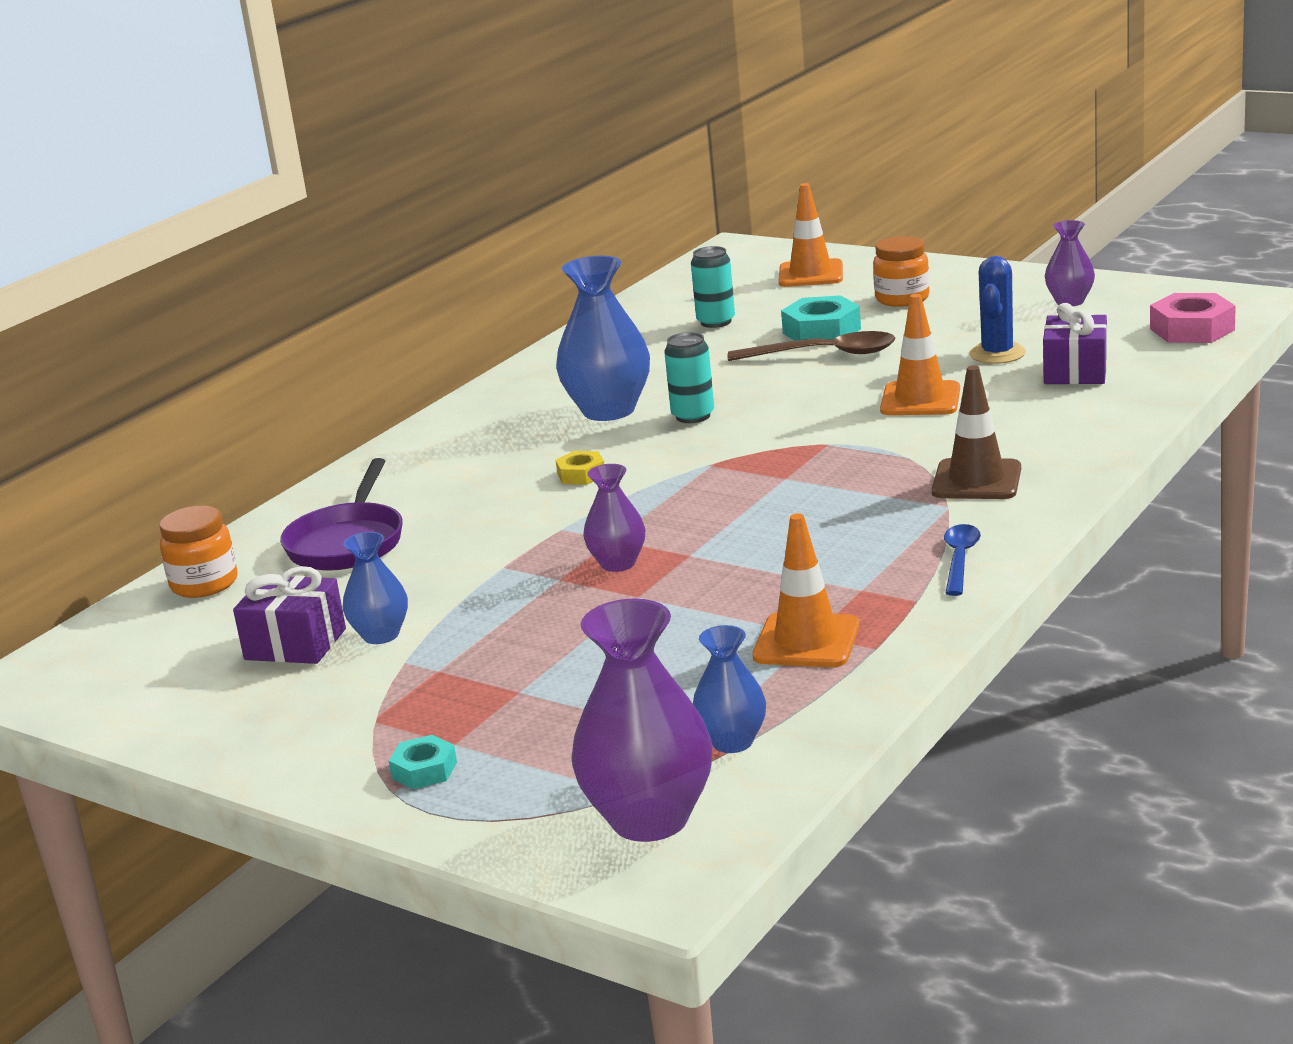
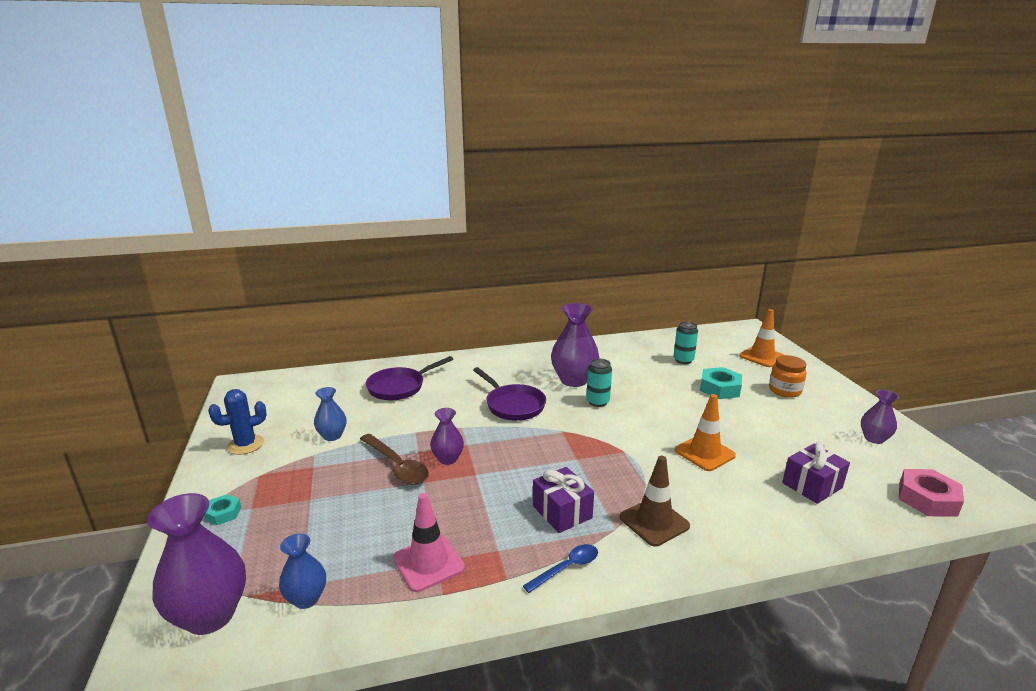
camera: 40 degrees right, 0 degrees up
orange jar [159,506,238,598] -> none
purple gift [233,566,346,664] -> purple gift moved to [533,467,594,533]
blue vase [556,256,650,421] -> purple vase [551,303,599,387]
yellow nut [556,451,604,485] -> purple pan [473,367,546,421]
brown spoon [728,331,896,361] -> brown spoon moved to [360,434,429,485]
orange traffic cone [752,513,860,667] -> pink traffic cone [393,493,465,592]
blue cactus [970,256,1026,364] -> blue cactus moved to [208,389,267,455]

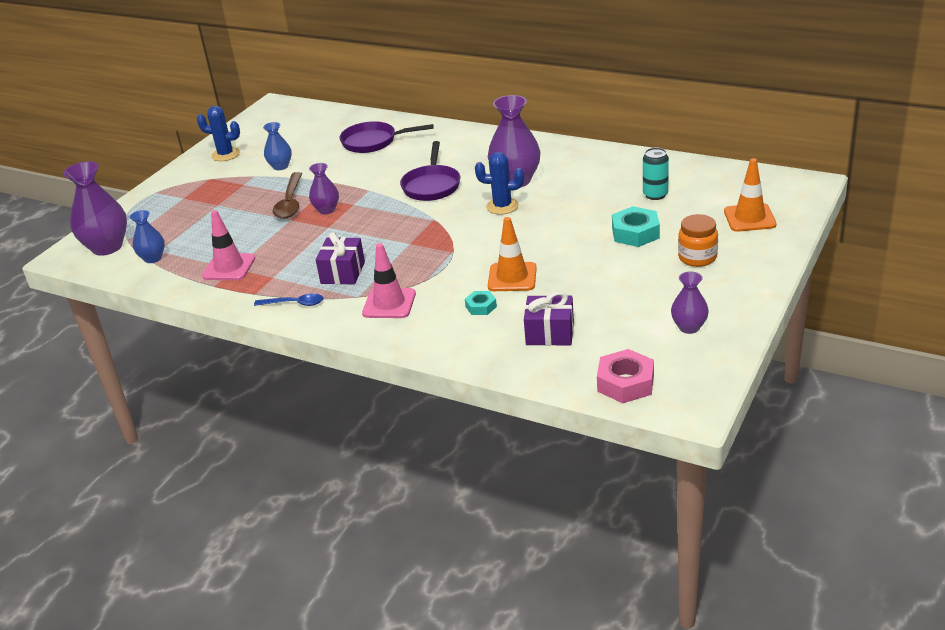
camera: 45 degrees right, 10 degrees up
turquoise nut [204,494,241,525] -> turquoise nut moved to [465,291,497,315]
turquoise can [586,359,612,407] -> blue cactus [475,152,524,215]
brown traffic cone [620,456,690,547] -> pink traffic cone [362,243,416,318]

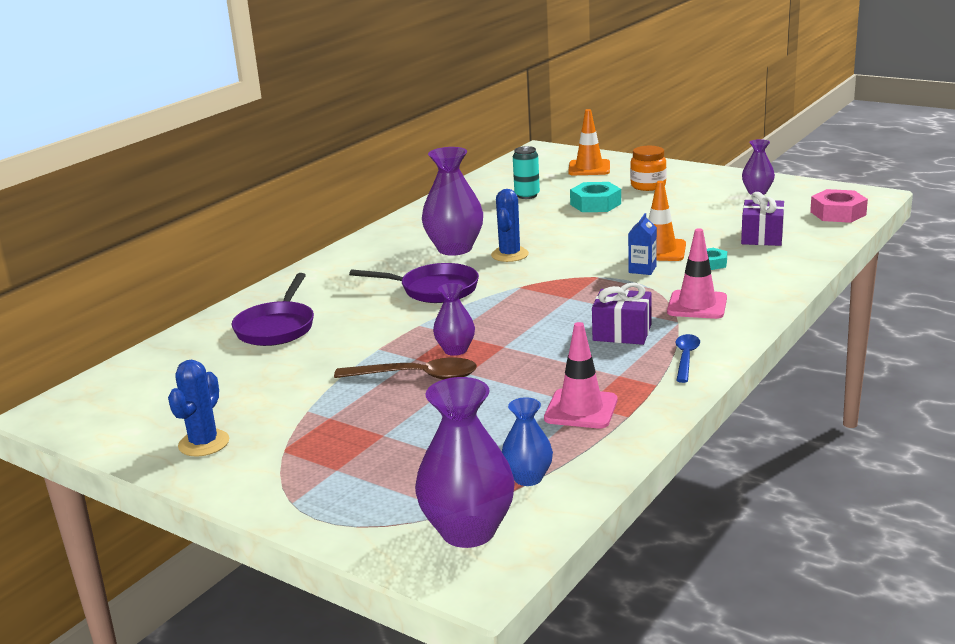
camera: 85 degrees left, 10 degrees down
blue vase [263,122,292,170] -> none
none -> blue carton [628,213,657,275]

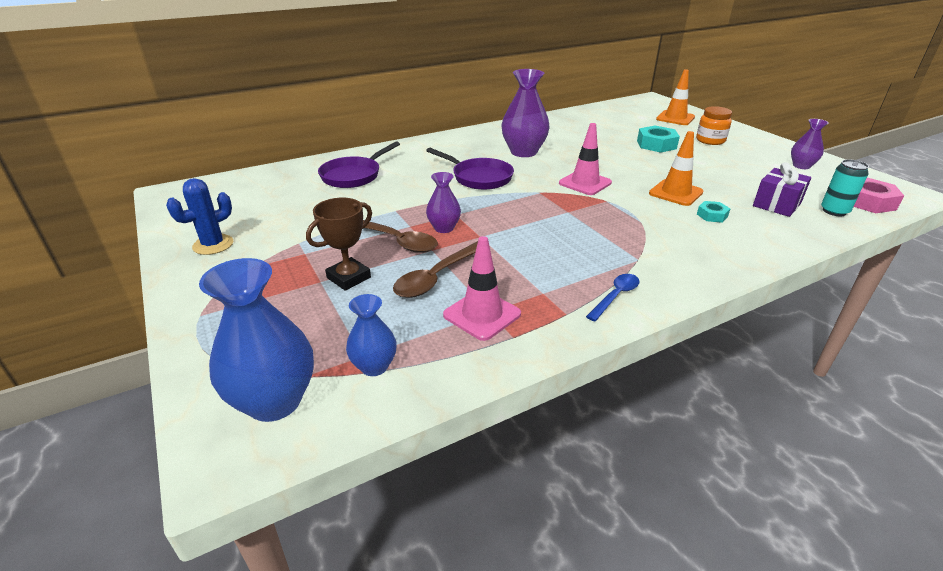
camera: 25 degrees right, 10 degrees up
purple vase [415,377,515,548] -> blue vase [199,258,314,422]
blue cactus [491,189,529,262] -> none
turquoise can [513,146,540,199] -> turquoise can moved to [821,159,869,216]
purple gift [592,282,651,345] -> none
blue carton [628,213,657,275] -> none
pink traffic cone [667,228,727,319] -> pink traffic cone moved to [559,123,612,195]
none -> brown trophy [306,198,372,291]
none -> brown spoon [393,241,478,298]

